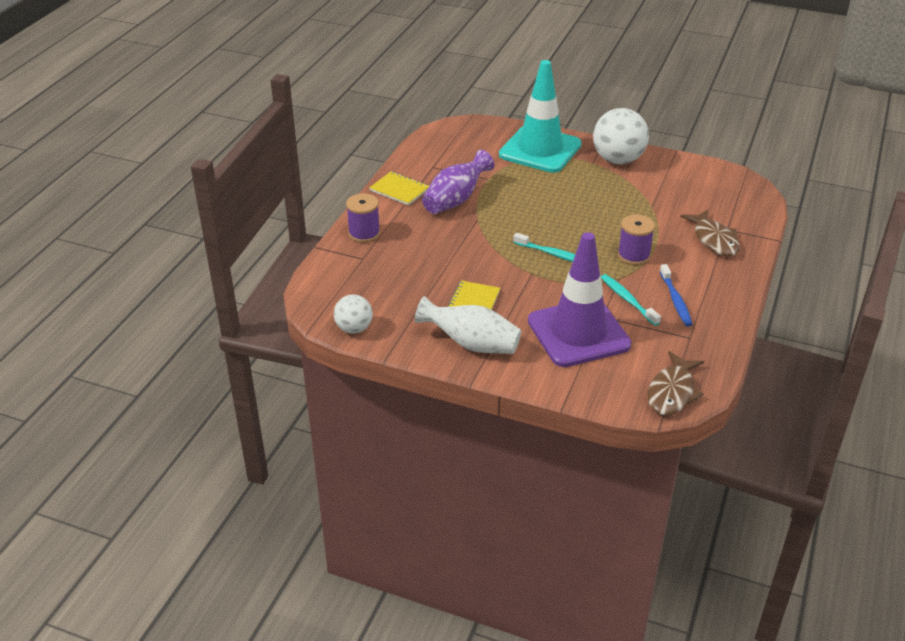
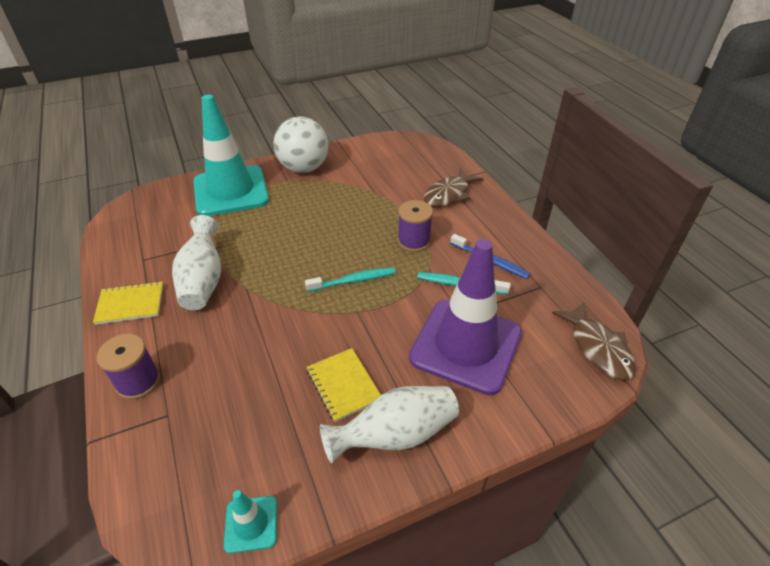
camera: 45 degrees left, 5 degrees up
white ball [334,294,373,333] -> turquoise traffic cone [224,490,277,553]
purple vase [422,150,494,214] -> white vase [172,215,221,310]
brown fish [680,210,739,256] -> brown fish turned 105 degrees clockwise [424,168,484,207]

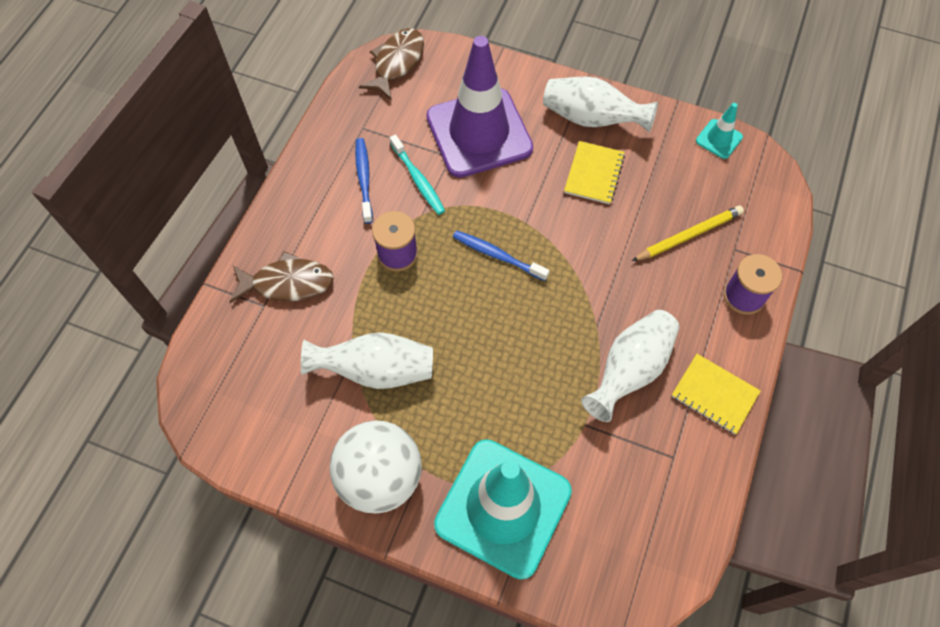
camera: 135 degrees left, 20 degrees up
turquoise toothbrush [305,267,395,292] -> blue toothbrush [453,230,550,281]
none -> white vase [301,332,433,389]
none -> yellow pencil [632,205,744,261]

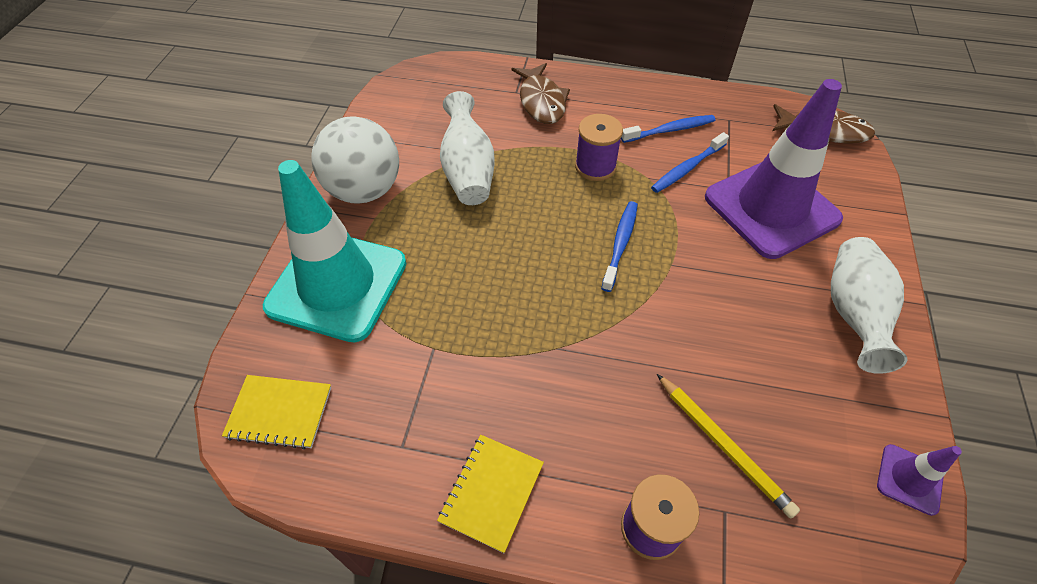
camera: 80 degrees right, 10 degrees down
turquoise toothbrush [390,135,445,215] -> blue toothbrush [651,132,729,193]
yellow notebook [564,141,625,204] -> yellow notebook moved to [222,375,331,449]
white vase [581,310,679,422] -> none
turquoise traffic cone [696,103,743,159] -> purple traffic cone [877,444,962,516]

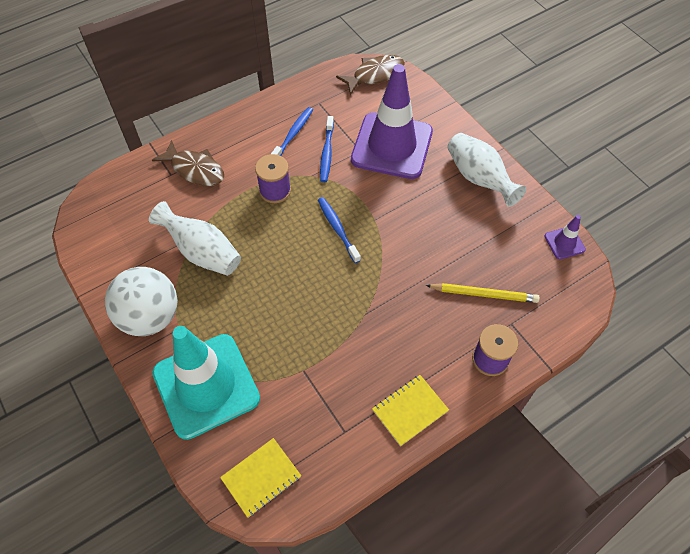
camera: 45 degrees left, 5 degrees up
yellow notebook [437,435,544,553] -> yellow notebook turned 75 degrees clockwise [372,375,449,446]

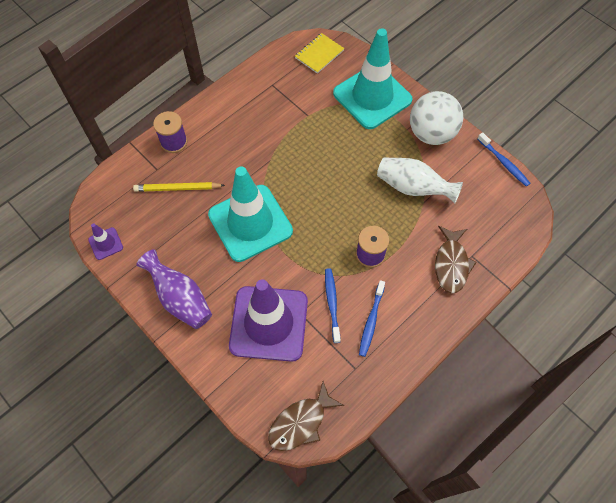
camera: 170 degrees right, 5 degrees up
brown fish [152,140,224,186] -> brown fish turned 105 degrees counterclockwise [435,226,477,293]
blue toothbrush [318,197,361,263] -> blue toothbrush moved to [477,132,530,187]
yellow notebook [372,375,449,446] -> none
white vase [447,133,526,207] -> purple vase [136,249,212,329]
none -> turquoise traffic cone [208,167,293,262]

